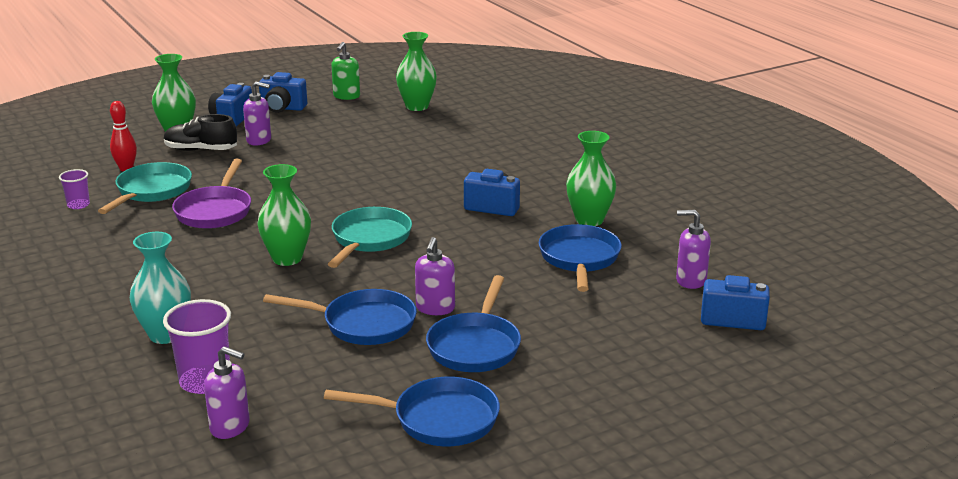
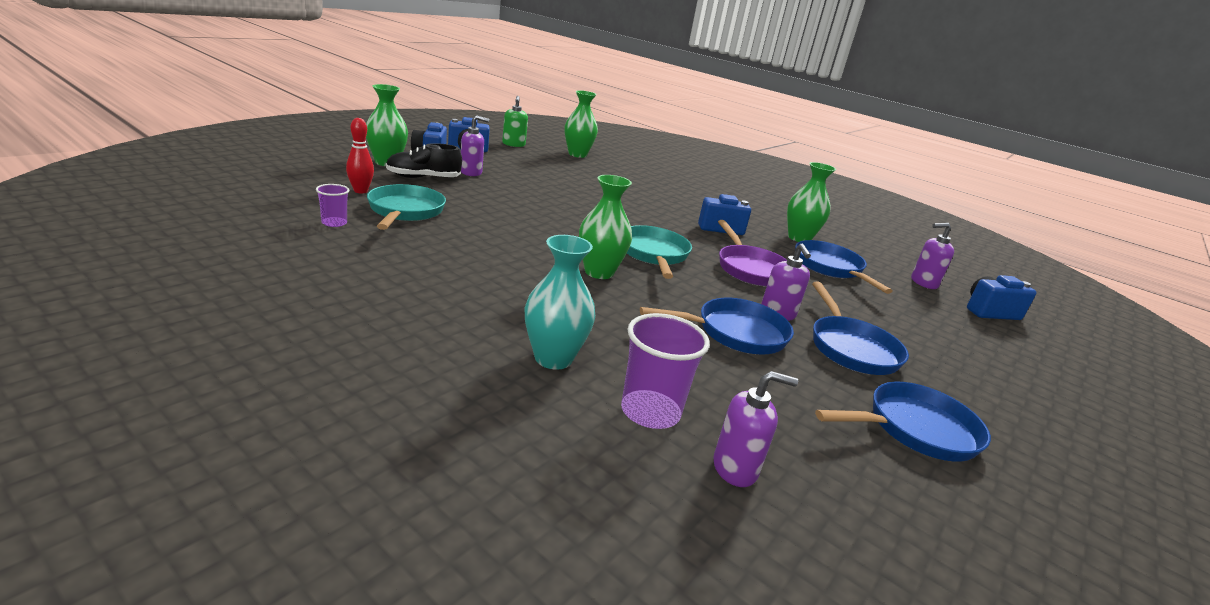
camera: 25 degrees left, 0 degrees up
purple pan [172,159,251,229] -> purple pan moved to [718,220,787,286]

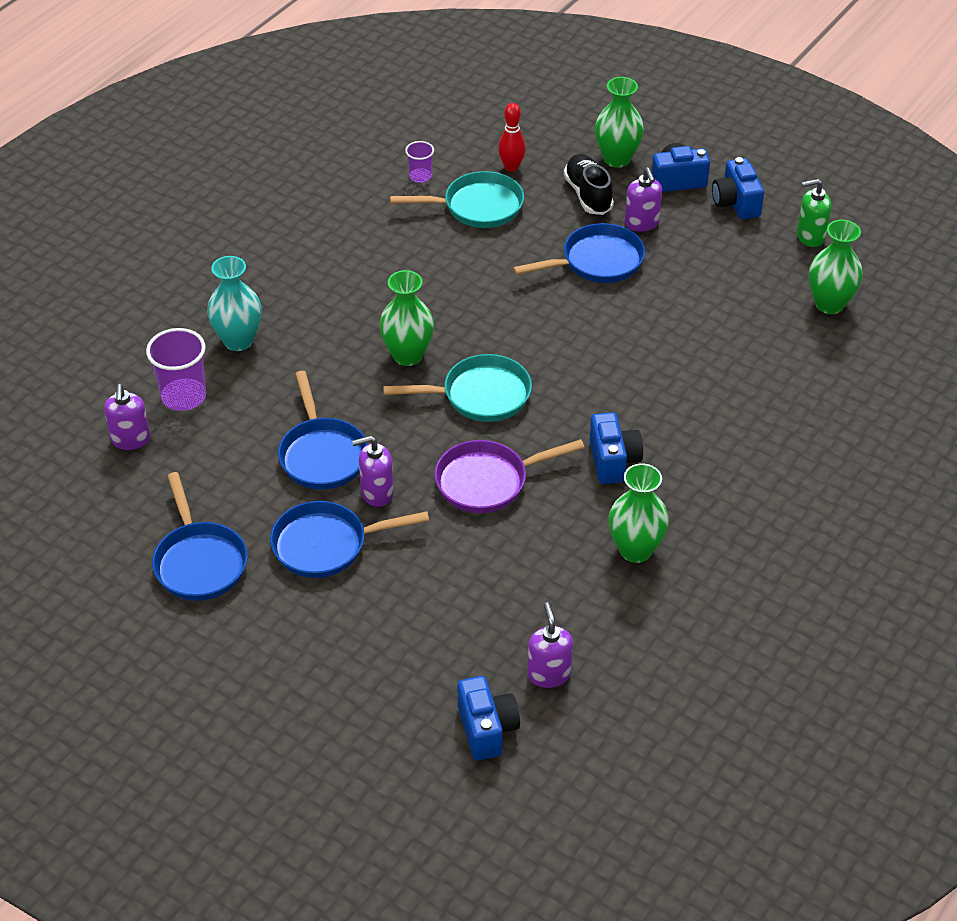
camera: 90 degrees right, 20 degrees up
blue pan [795,240,892,294] -> blue pan moved to [513,223,645,283]

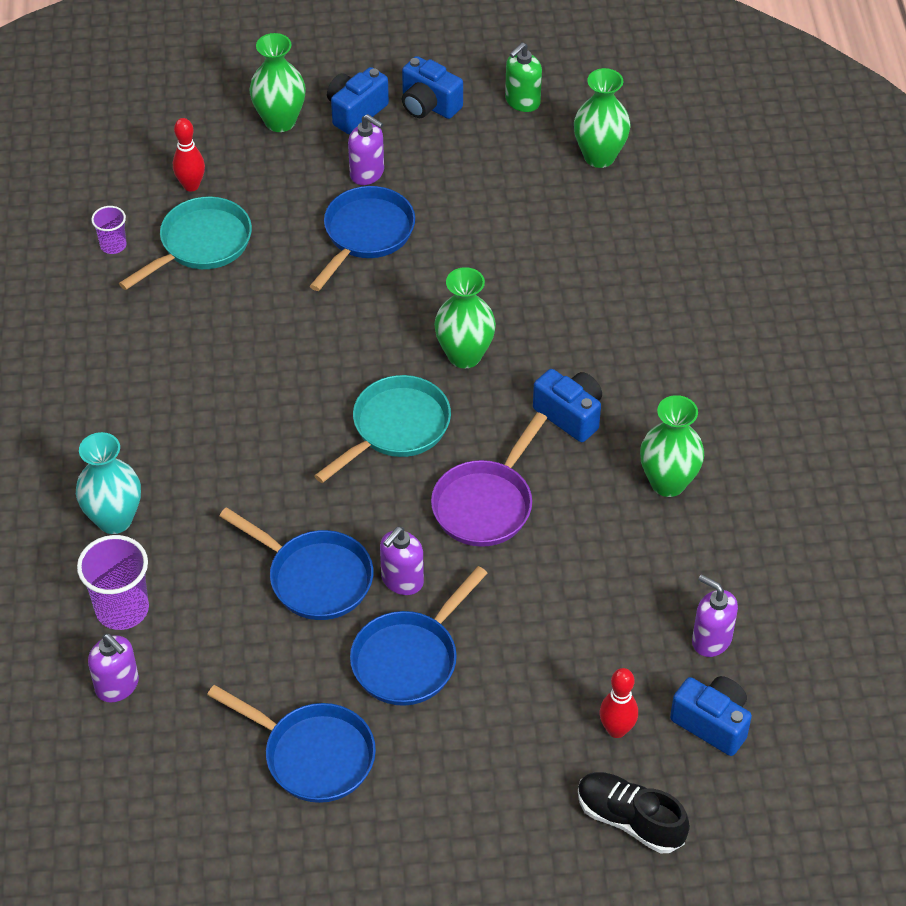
camera: 40 degrees left, 5 degrees up
green vase [379,270,434,366] -> green vase moved to [434,267,496,369]
black shoe [564,154,614,215] -> black shoe moved to [578,772,690,853]
none -> red bowling pin [600,668,638,738]

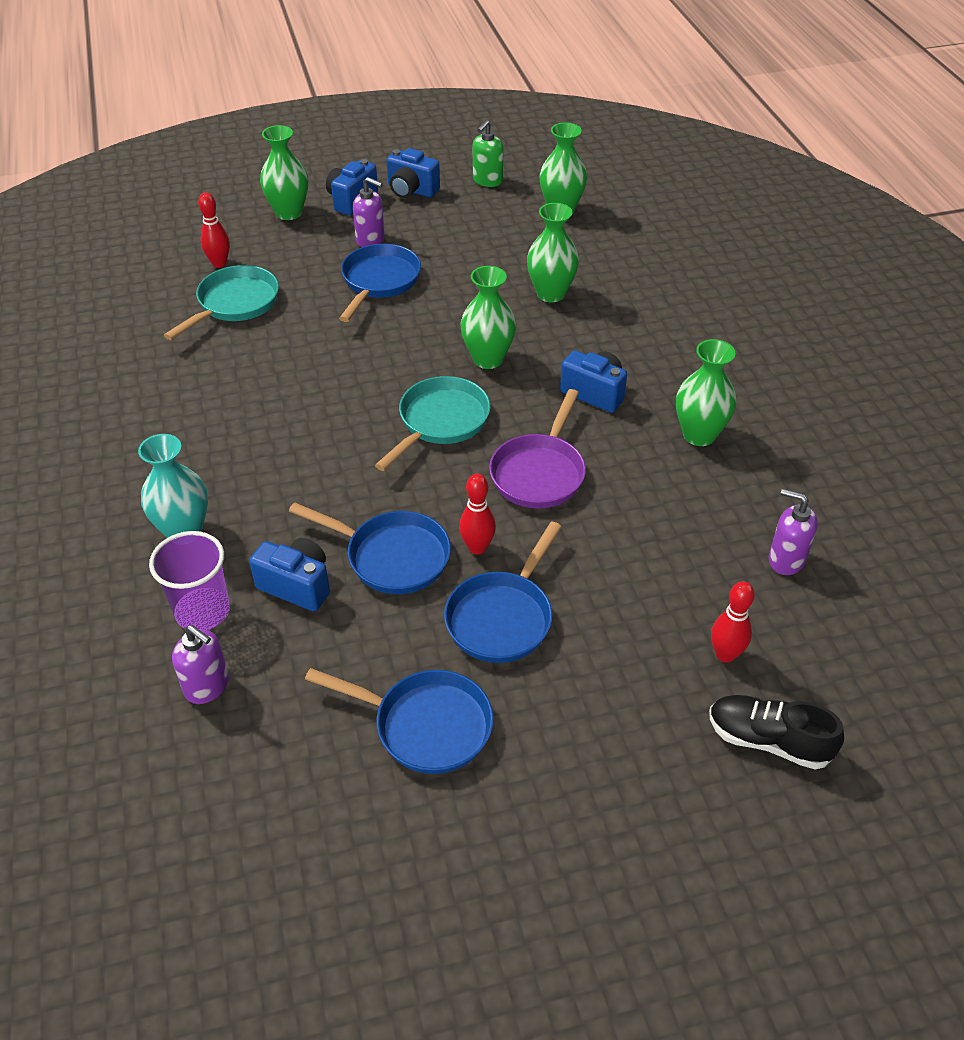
camera: 10 degrees left, 5 degrees down
purple cup [91,206,127,254] -> none
purple soap dispenser [380,527,424,595] -> red bowling pin [459,474,496,555]
blue camera [670,676,752,756] -> blue camera moved to [249,538,330,611]
none -> green vase [527,203,579,302]

